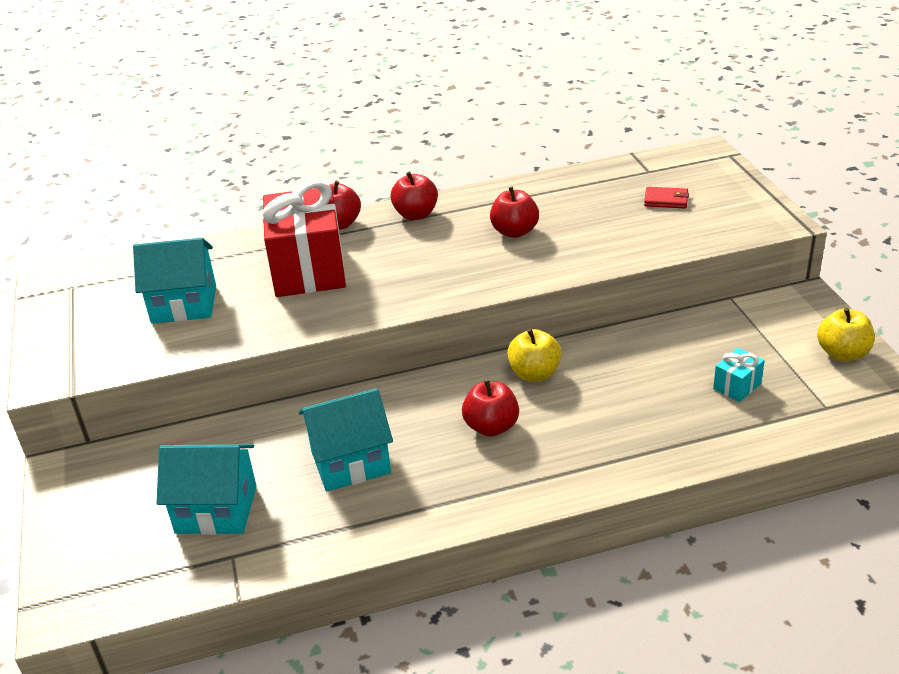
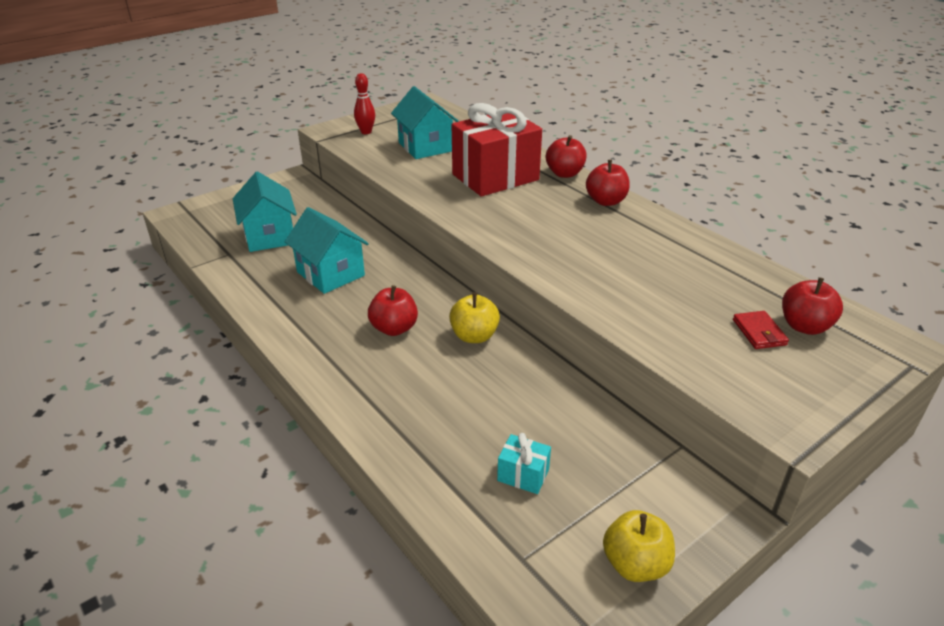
camera: 65 degrees right, 0 degrees up
red apple [490,187,539,238] -> red apple moved to [782,277,843,335]
none -> red bowling pin [354,73,375,134]

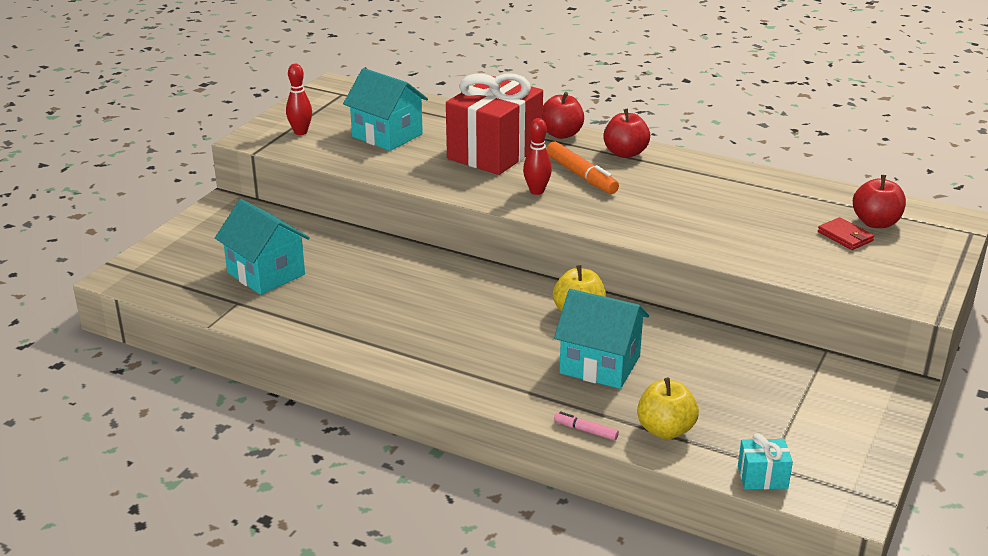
camera: 25 degrees left, 5 degrees down
turquoise house [284,207,369,294] -> turquoise house moved to [554,289,649,389]
red apple [368,285,418,336] -> none
turquoise gift [497,433,551,494] -> turquoise gift moved to [738,433,793,489]
yellow apple [603,510,675,582] -> yellow apple moved to [637,378,699,439]
none -> red bowling pin [523,118,552,195]
none -> orange marker [546,142,619,194]
none -> pink marker [554,411,619,440]

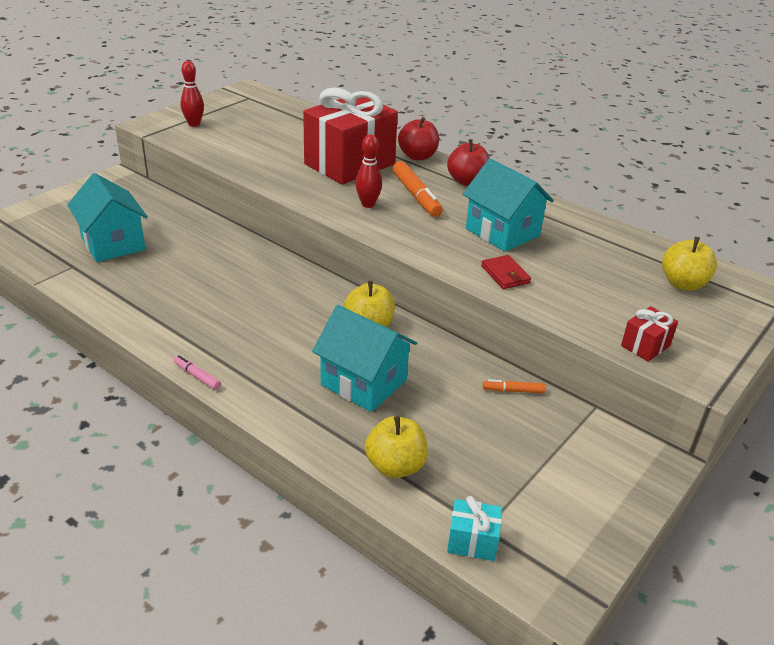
camera: 10 degrees right, 5 degrees up
turquoise house [343,68,428,151] -> turquoise house moved to [463,158,554,252]
pink marker [554,411,619,440] -> pink marker moved to [173,355,221,390]
red wallet [818,217,874,250] -> red wallet moved to [481,255,531,289]
red apple [853,175,906,228] -> yellow apple [662,237,717,291]
none -> orange marker [483,379,545,393]
none -> red gift [621,306,678,362]

